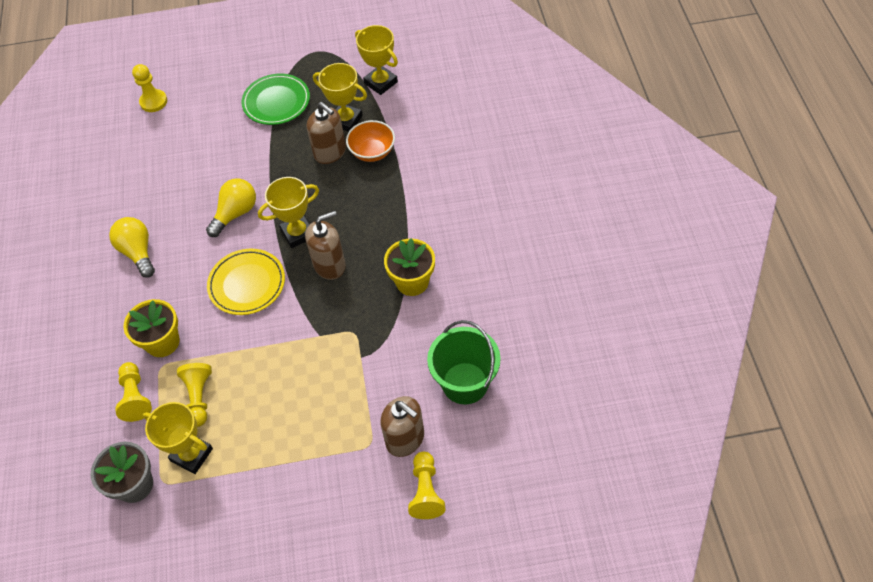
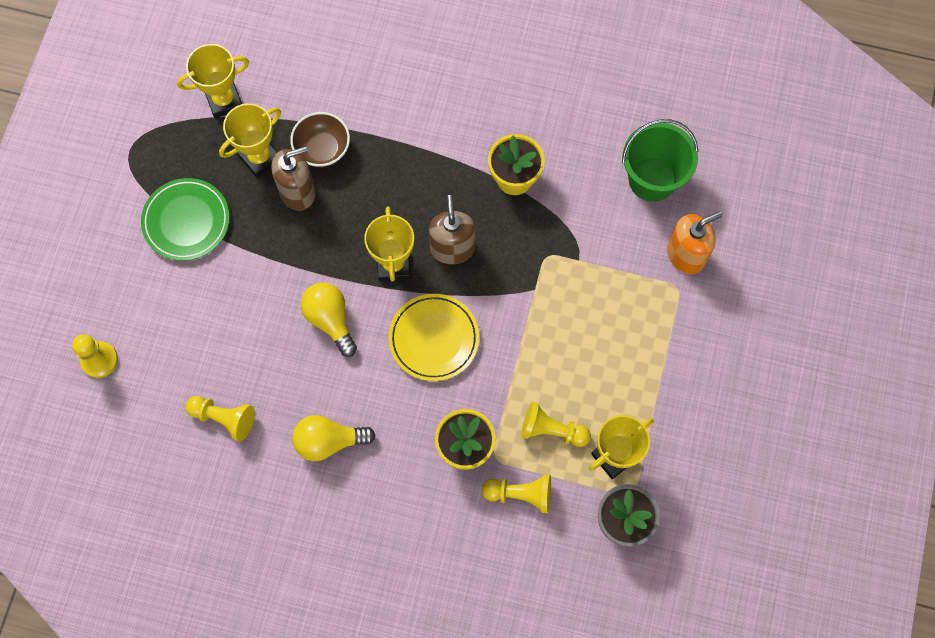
camera: 70 degrees left, 15 degrees up
orange bowl [346,120,395,162] -> brown bowl [290,112,350,167]
brown soap dispenser [380,396,424,457] -> orange soap dispenser [667,211,722,274]
yellow pawn [408,452,446,519] -> yellow pawn moved to [186,396,255,442]

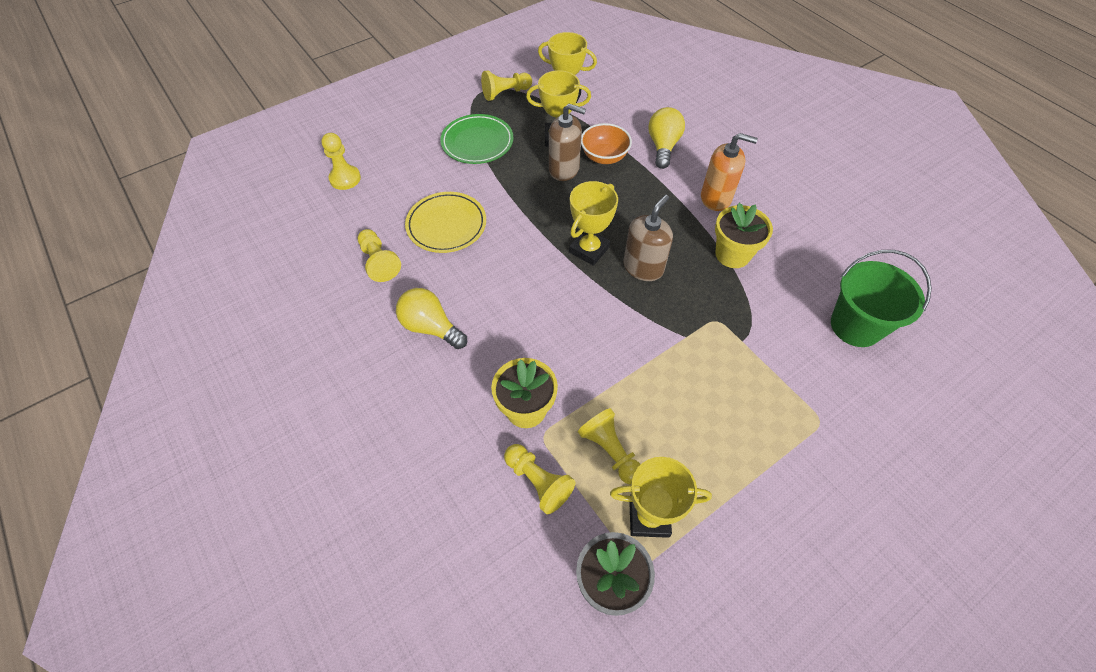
camera: 40 degrees right, 15 degrees down
brown bowl [290,112,350,167] -> orange bowl [581,123,632,164]
yellow light bulb [301,282,357,357] -> yellow light bulb moved to [648,107,685,169]
yellow plate [388,294,479,381] -> yellow plate moved to [405,192,486,253]
orange soap dispenser [667,211,722,274] -> orange soap dispenser moved to [701,133,758,211]
none -> yellow pawn [481,70,532,101]

